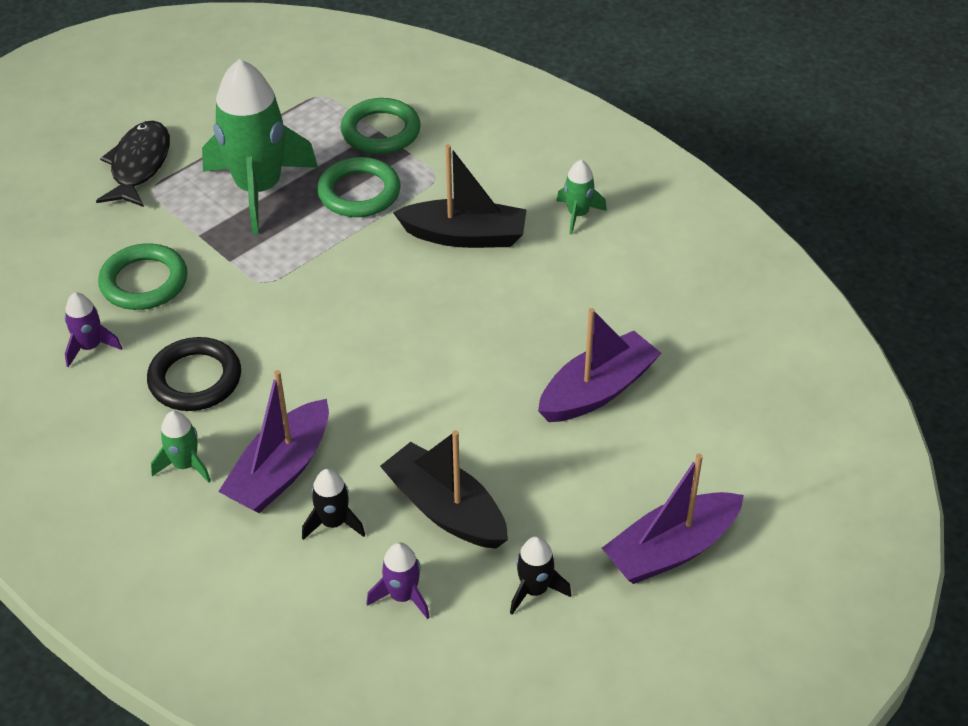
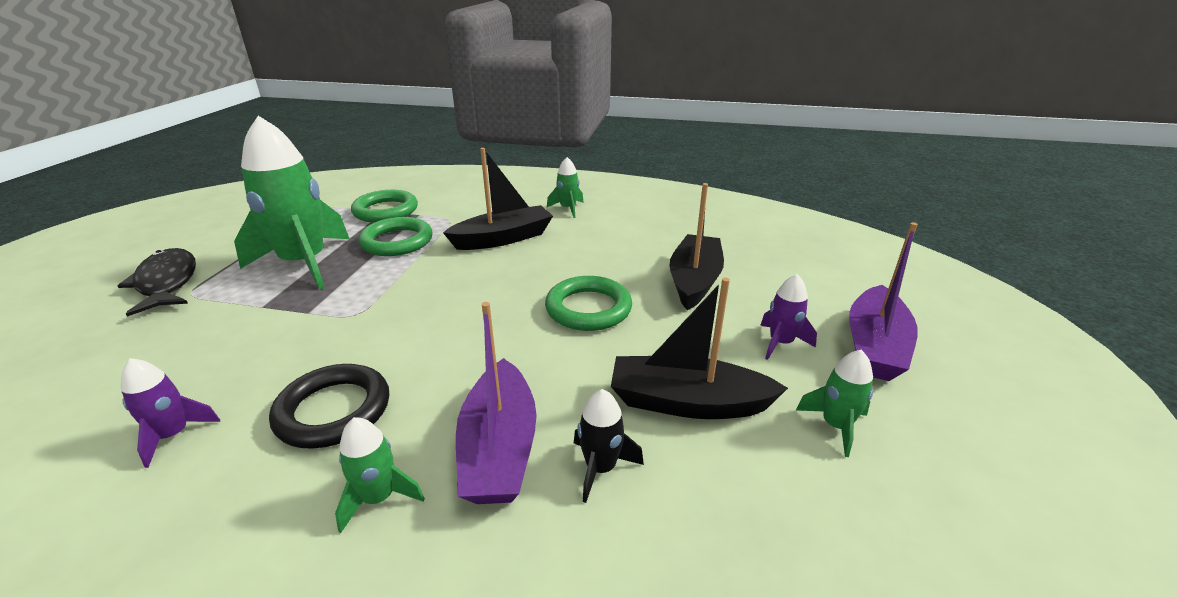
camera: 35 degrees left, 15 degrees down
green ring [98,243,187,310] -> green ring moved to [545,276,632,331]
purple rocket [366,542,430,619] -> purple rocket moved to [760,274,817,360]
black rocket [510,536,572,615] -> green rocket [796,350,873,457]
purple boat [538,308,661,422] -> black boat [670,183,724,310]

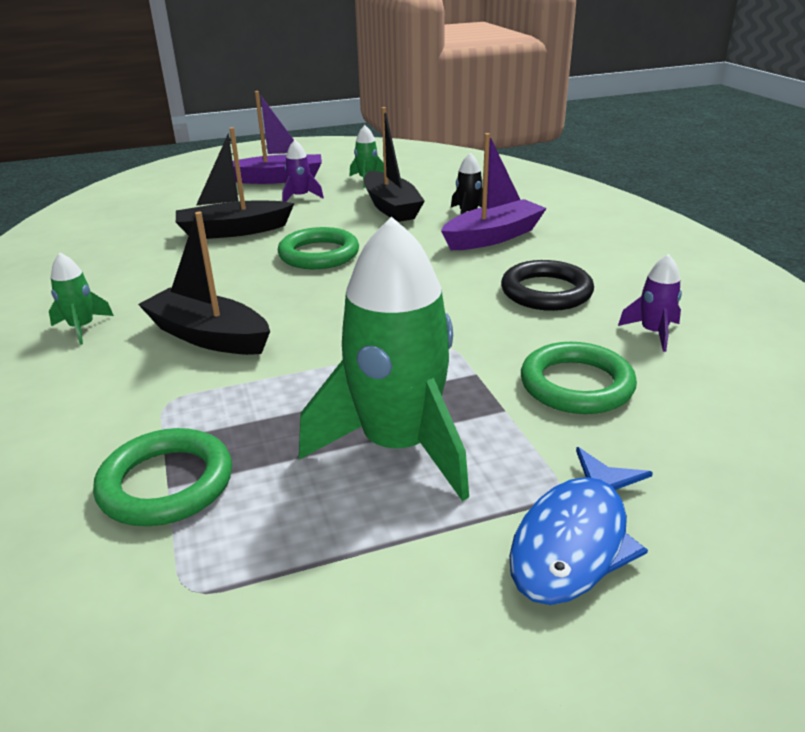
camera: 120 degrees left, 0 degrees up
black fish [118,248,196,317] -> blue fish [509,447,653,605]
green rocket [335,417,425,533] -> none
green ring [358,217,433,256] -> green ring moved to [521,342,637,414]

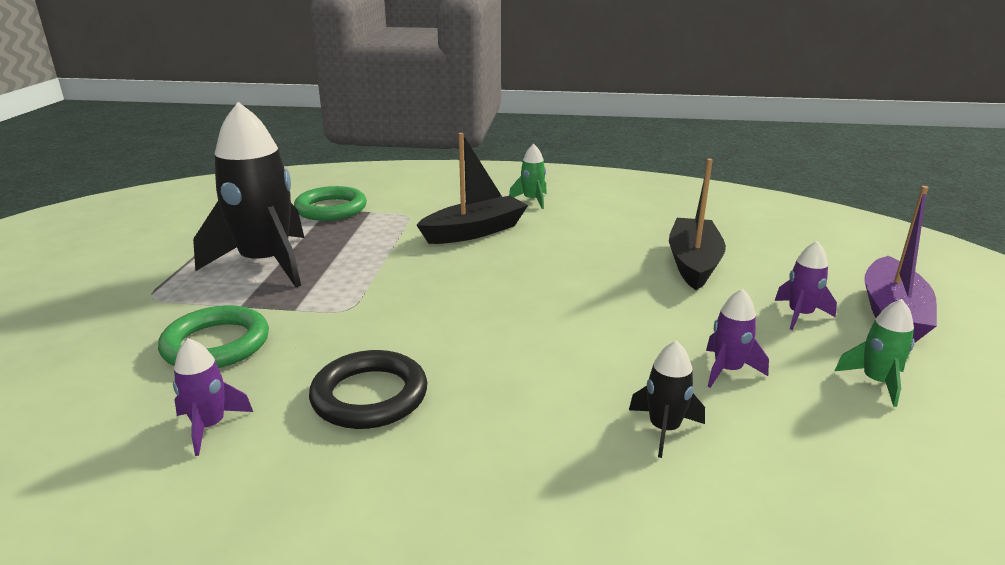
camera: 115 degrees right, 5 degrees down
green ring [278,227,359,269] -> none
green rocket [299,216,469,501] -> black rocket [193,102,304,287]
black boat [364,107,425,222] -> purple rocket [706,289,769,388]
purple boat [441,133,547,250] -> none
blue fish [509,447,653,605] -> none

